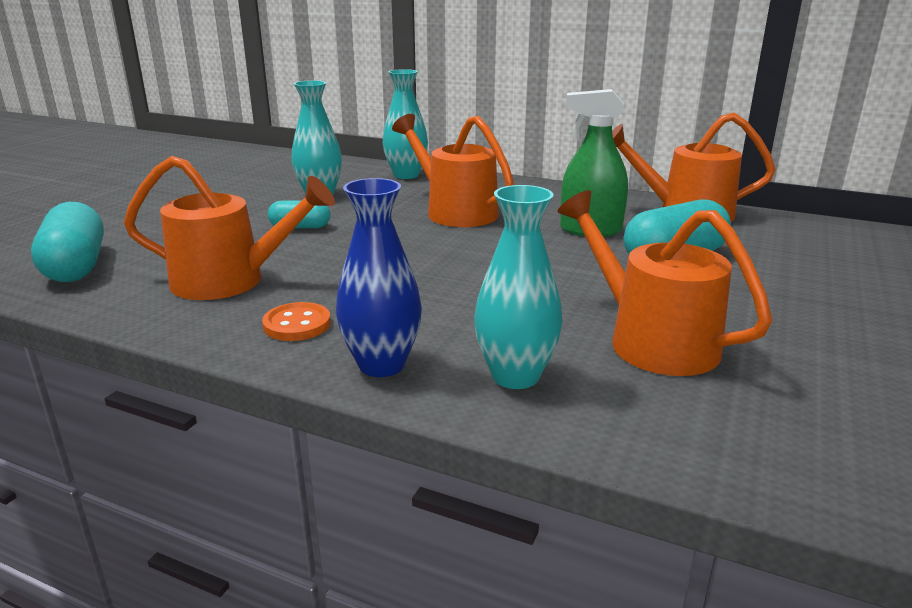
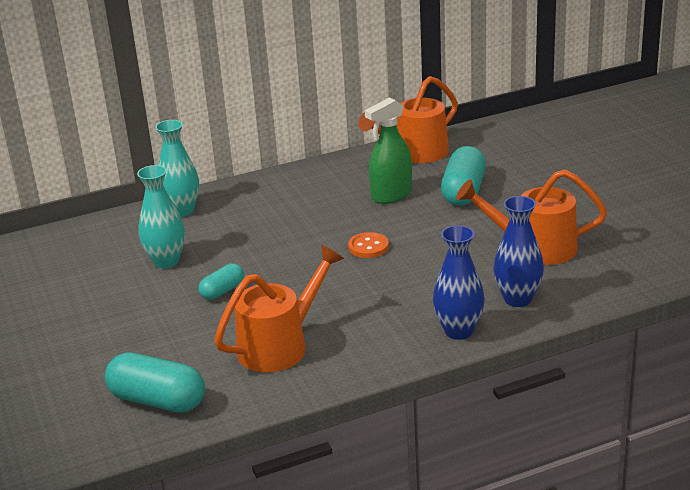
camera: 45 degrees left, 5 degrees up
orange button [262,302,331,341] -> orange button moved to [348,232,389,258]
orange watering can [392,114,514,227] -> none
turquoise vase [474,185,563,389] -> blue vase [493,196,544,307]

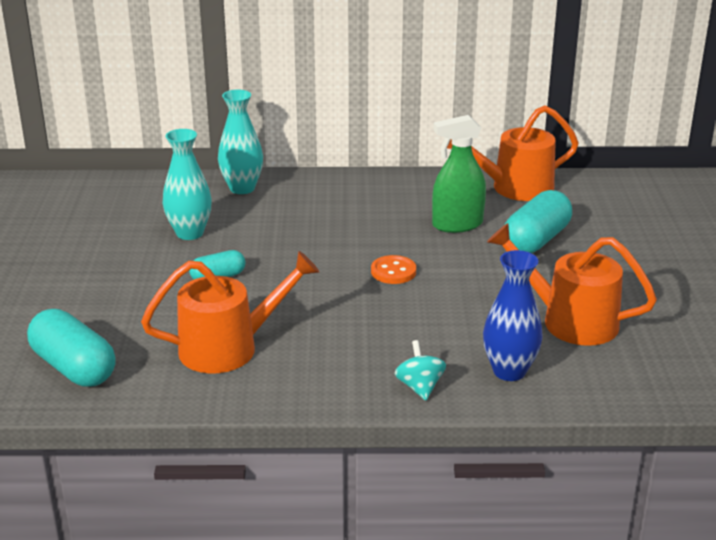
camera: 20 degrees right, 0 degrees up
blue vase [433,225,485,340] -> turquoise spinning top [395,340,446,400]

